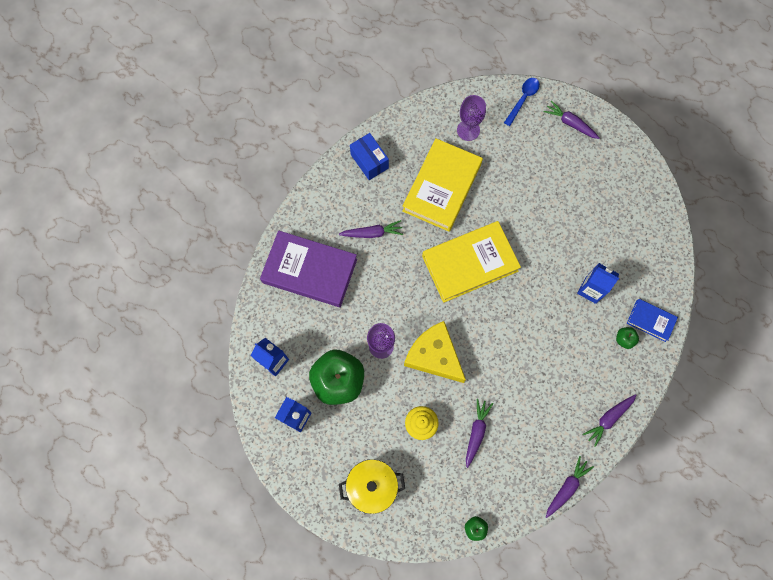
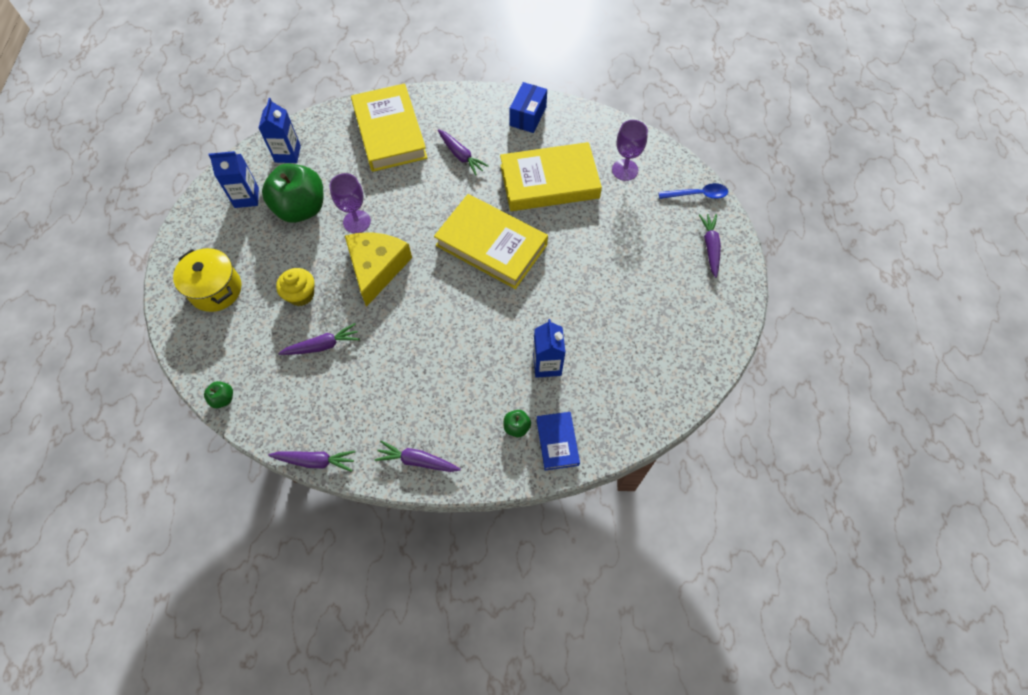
camera: 55 degrees right, 10 degrees down
purple book [260,230,357,307] -> yellow book [351,83,427,172]

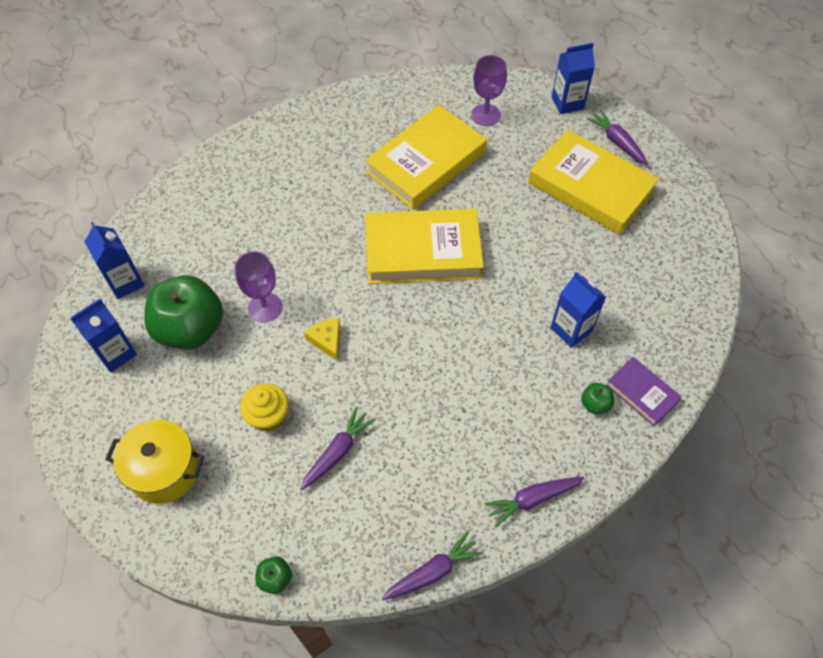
camera: 35 degrees left, 5 degrees down
yellow cheese [345,232,412,307] -> yellow cheese [304,318,340,361], size x0.47
yellow book [351,83,427,172] -> yellow book moved to [528,129,659,235]
purple carrot [438,129,489,175] -> none
blue box [509,82,547,133] -> none
blue book [536,412,580,470] -> purple book [606,357,682,426]
blue spoon [658,183,728,199] -> blue carton [552,43,595,114]

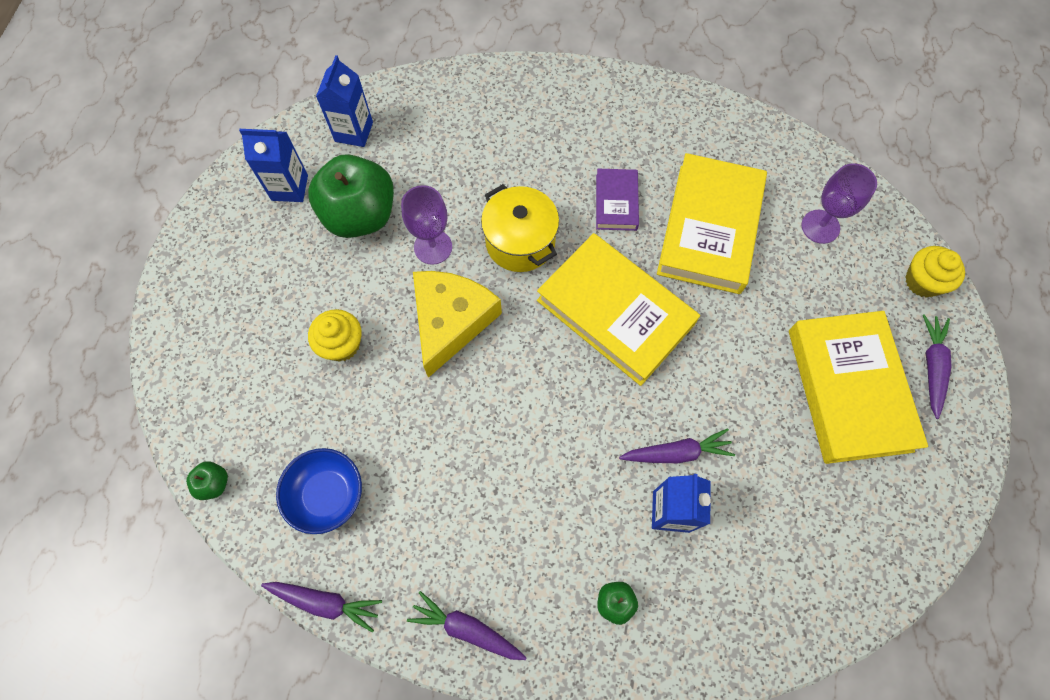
camera: 45 degrees right, 10 degrees up
yellow pot [105,419,204,504] -> yellow pot moved to [481,184,559,272]
purple carrot [300,406,376,490] -> purple carrot moved to [619,428,735,463]
yellow cheese [304,318,340,361] -> yellow cheese [413,271,502,378], size x2.13
yellow book [365,105,487,210] -> yellow book turned 75 degrees counterclockwise [657,153,767,294]
blue carton [552,43,595,114] -> yellow cupcake [905,246,965,297]
purple book [606,357,682,426] -> purple book moved to [596,169,639,231]
none -> blue bowl [276,448,362,534]

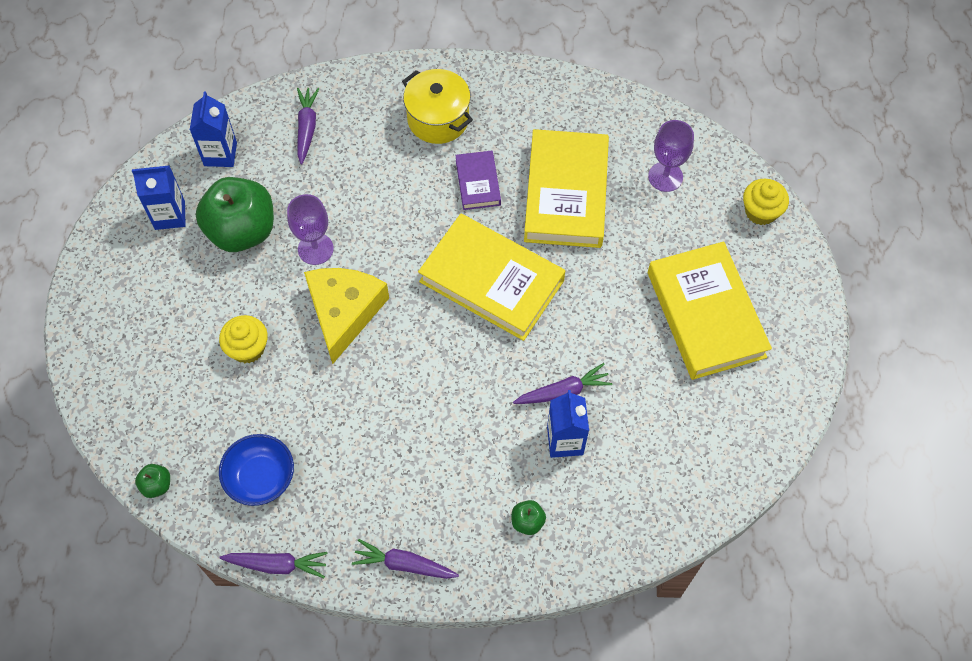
camera: 10 degrees left, 5 degrees down
yellow pot [481,184,559,272] -> yellow pot moved to [402,69,473,144]
purple carrot [923,314,952,419] -> purple carrot moved to [297,88,319,164]

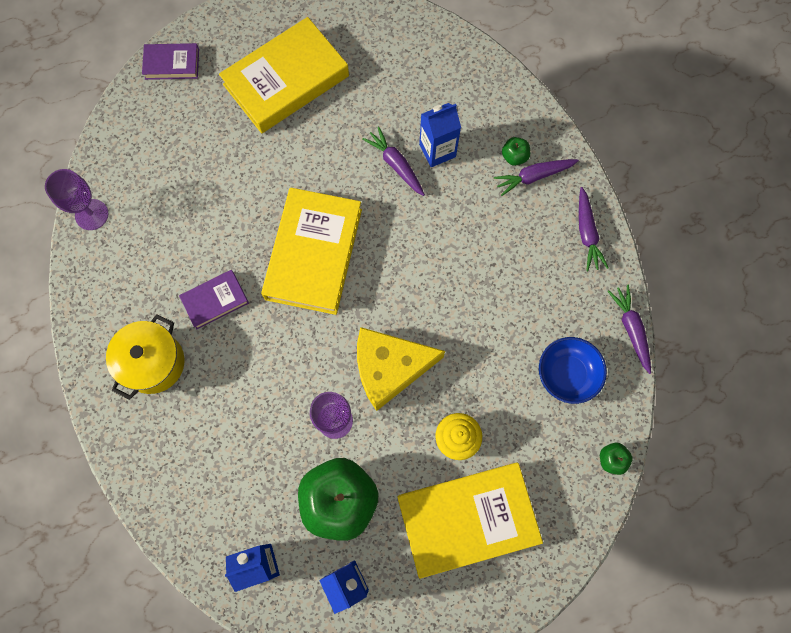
camera: 110 degrees left, 10 degrees up
purple carrot [297,88,319,164] -> purple carrot moved to [494,159,579,196]
yellow book [524,129,609,248] -> yellow book moved to [398,463,543,579]
purple goblet [648,120,694,192] -> purple goblet moved to [45,169,109,230]
yellow cupcake [743,179,789,225] -> purple book [142,43,199,80]

